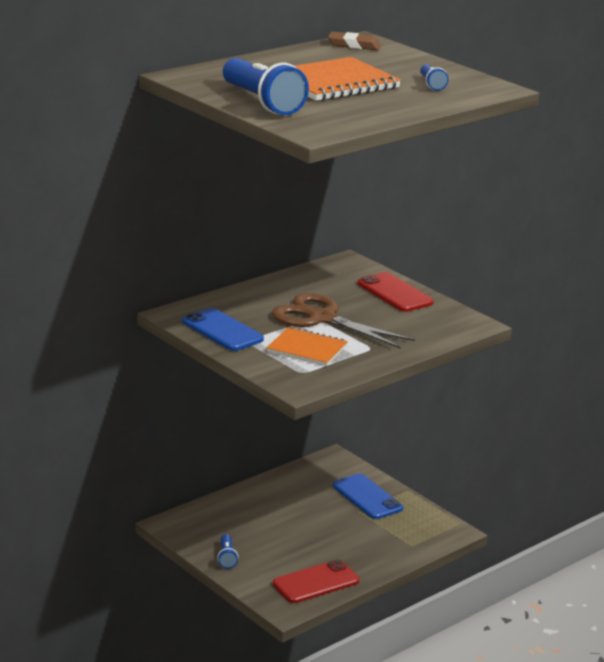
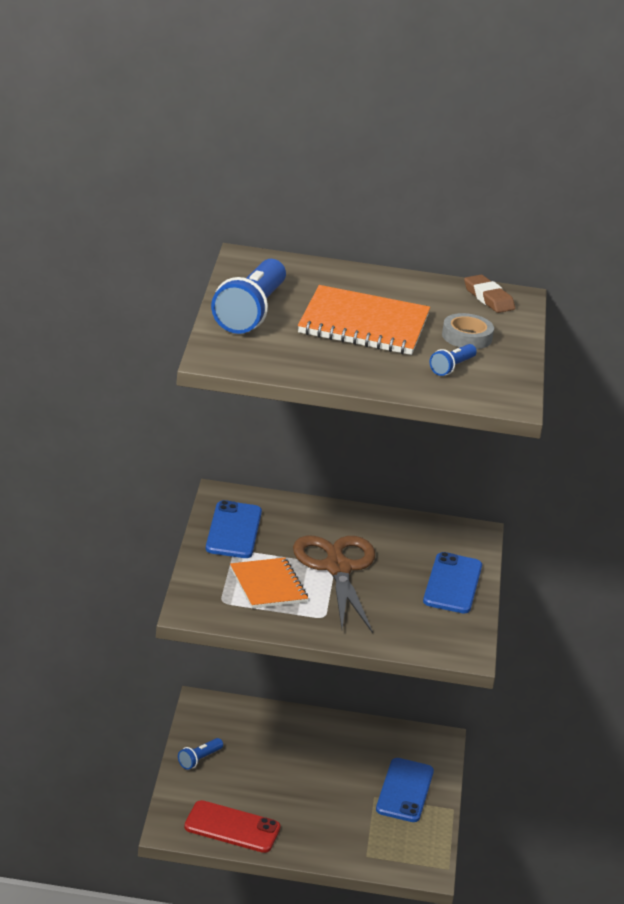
camera: 45 degrees right, 5 degrees up
red phone [358,272,433,312] -> blue phone [423,552,482,614]
none -> grey tape [442,313,494,349]

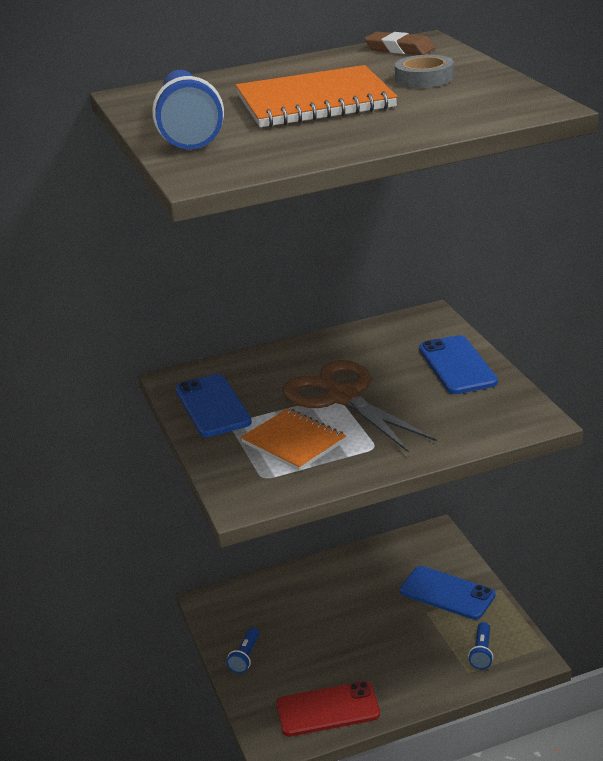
camera: 20 degrees left, 0 degrees up
blue phone [376,758,434,822] -> blue phone turned 45 degrees counterclockwise [400,566,495,620]
blue flashlight [430,344,477,376] -> blue flashlight moved to [468,622,493,669]

